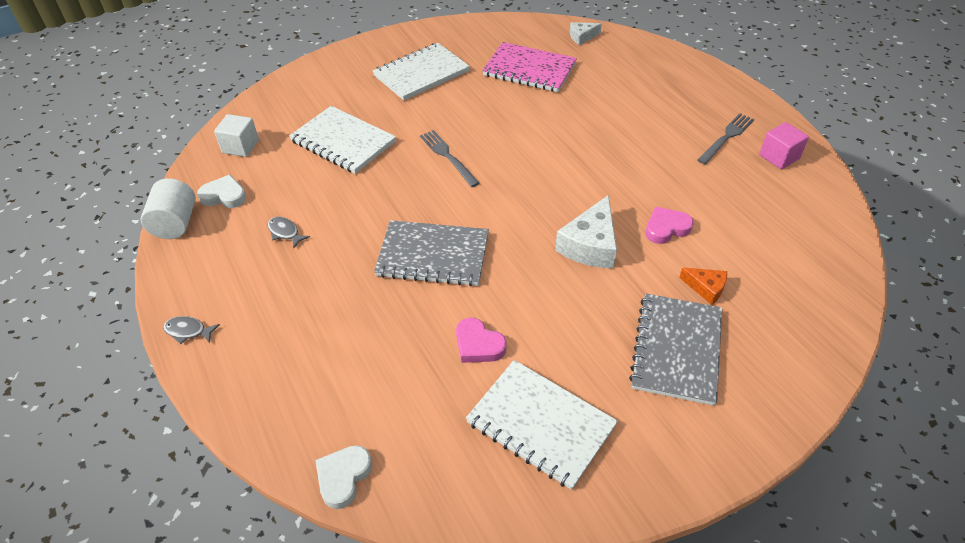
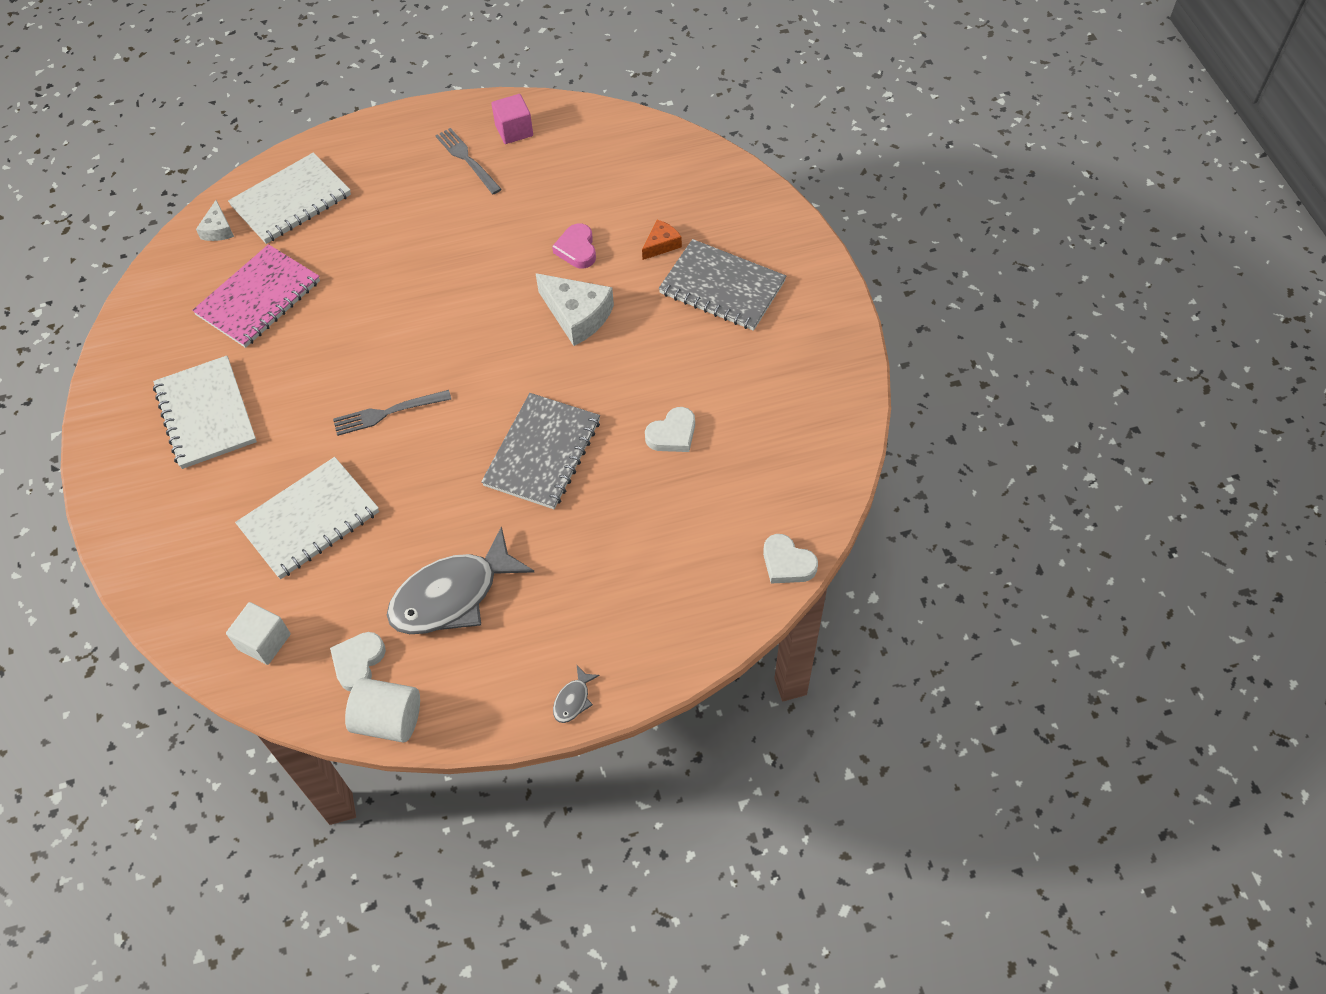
camera: 75 degrees left, 10 degrees up
grey fish [268,217,310,248] -> grey fish [387,526,534,634], size x2.48
pink heart [456,318,507,363] -> white heart [645,407,695,452]
white notebook [466,360,618,490] -> white notebook moved to [228,152,351,244]

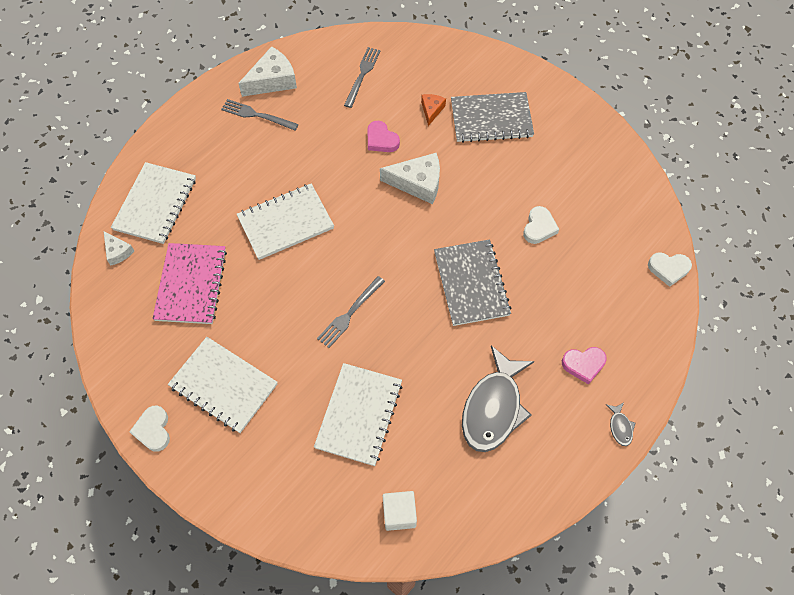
camera: 35 degrees left, 5 degrees up
white heart [330,632,386,691] -> white heart moved to [129,406,170,452]
white cylinder [345,678,420,743] -> none
pink cube [491,94,533,144] -> white cheese [238,46,297,97]
none -> white notebook [237,183,334,260]
none -> grey fork [344,47,380,108]
none -> pink heart [562,347,607,384]

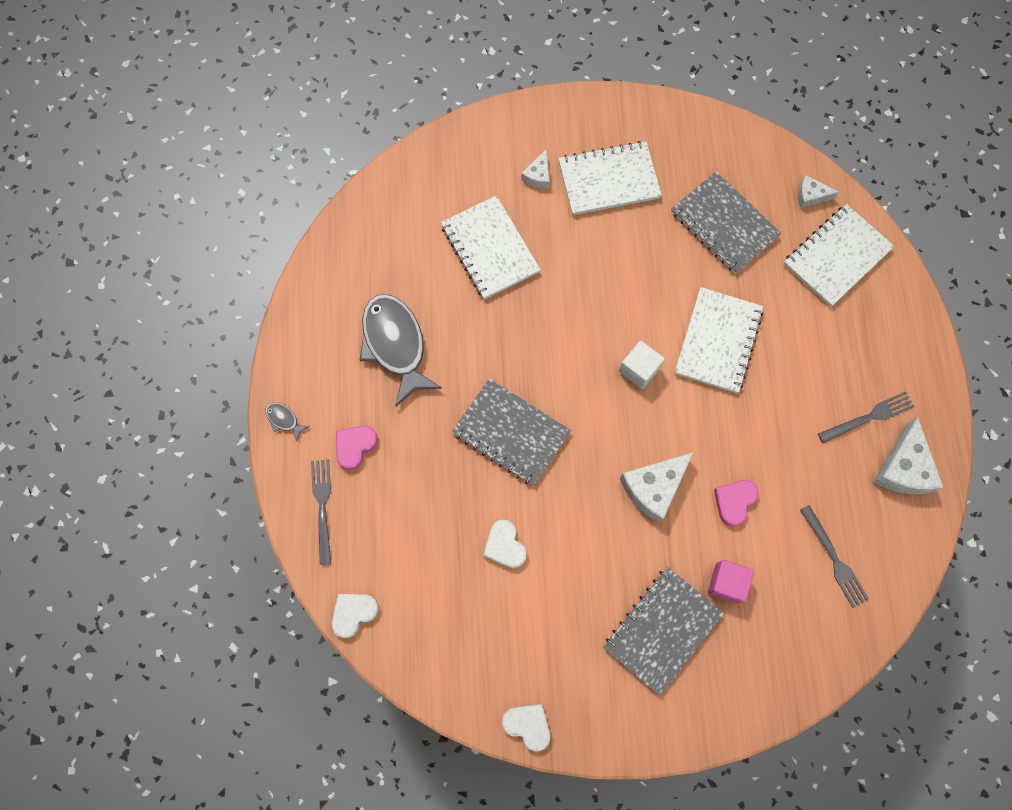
camera: 135 degrees right, 10 degrees up
white notebook [111,162,196,244] -> white notebook turned 75 degrees clockwise [784,204,895,307]
white heart [129,406,170,452] -> white heart moved to [502,704,550,751]
pink notebook [152,243,227,324] -> grey notebook [671,171,782,274]
grey fork [317,276,385,348] -> grey fork moved to [311,459,331,565]
pink heart [368,121,400,152] -> pink heart turned 60 degrees counterclockwise [714,480,759,526]
white cube [383,491,417,531] -> white cube moved to [619,340,665,389]
orange cheese [421,94,446,126] -> pink cube [708,560,754,604]
none -> white cheese [521,149,550,188]

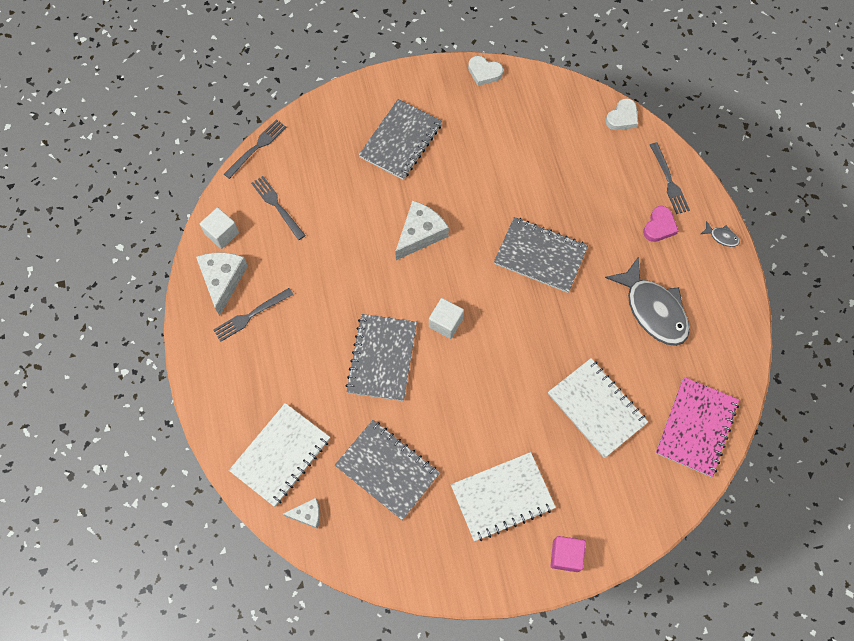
camera: 170 degrees right, 5 degrees down
white heart [483,519,527,568] -> none
white cheese [521,149,550,188] -> none
white notebook [674,287,763,393] -> grey notebook [346,314,417,401]
pink cube [708,560,754,604] -> pink cube moved to [550,536,586,572]
pink heart [714,480,759,526] -> none
none -> white cube [200,208,239,249]
none -> grey fork [224,119,287,179]
none -> pink notebook [656,377,739,477]

